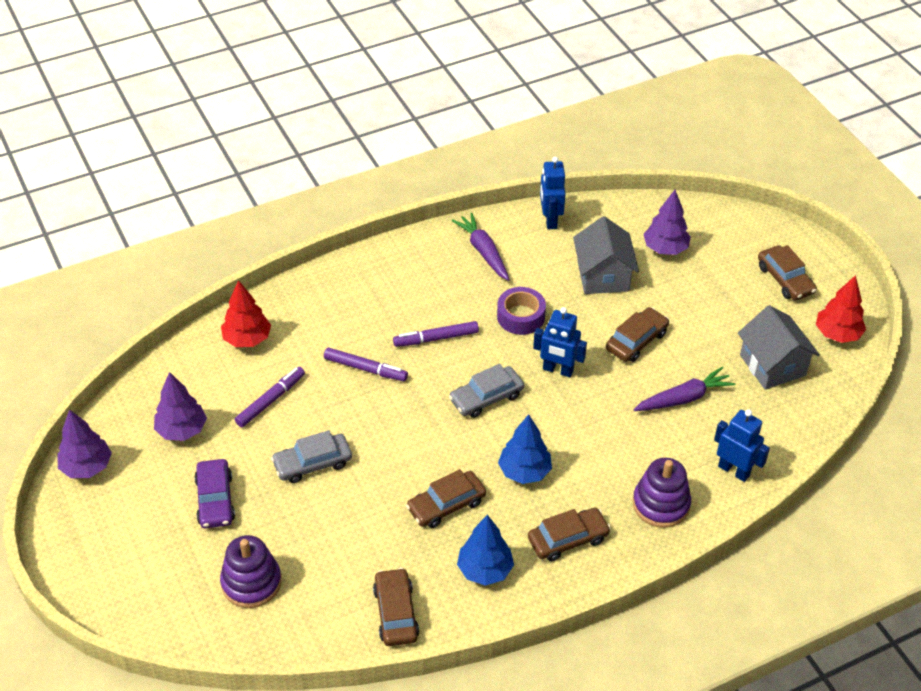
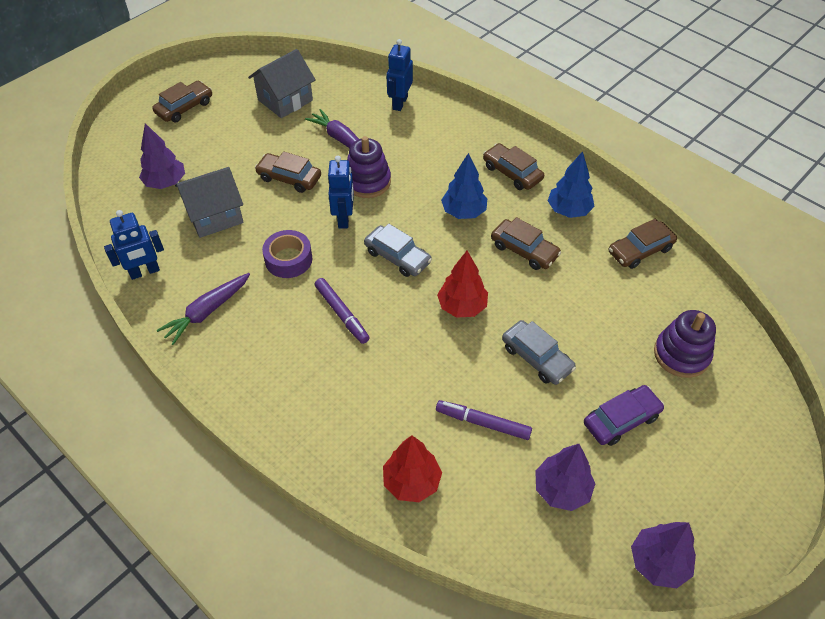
camera: 110 degrees left, 5 degrees up
purple marker [324,347,408,381] -> none
purple stacking toy [633,458,691,528] -> purple stacking toy moved to [347,136,391,198]
red tree [816,275,866,343] -> red tree moved to [437,251,488,318]

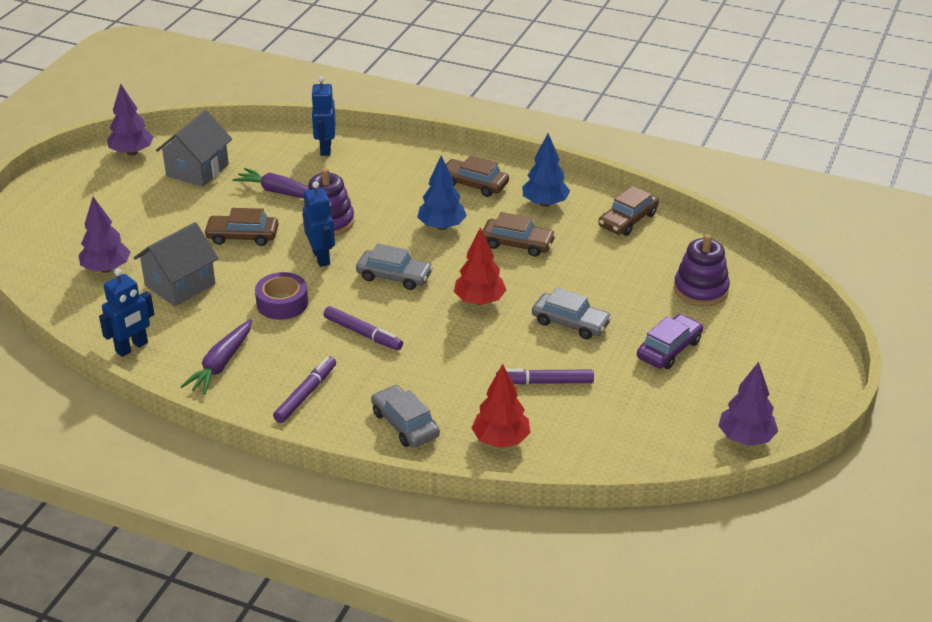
camera: 20 degrees left, 15 degrees down
brown car [152,81,212,122] -> none
purple tree [535,444,595,511] -> purple tree moved to [107,84,153,156]
none -> purple marker [273,357,336,423]
none -> grey car [371,385,440,447]

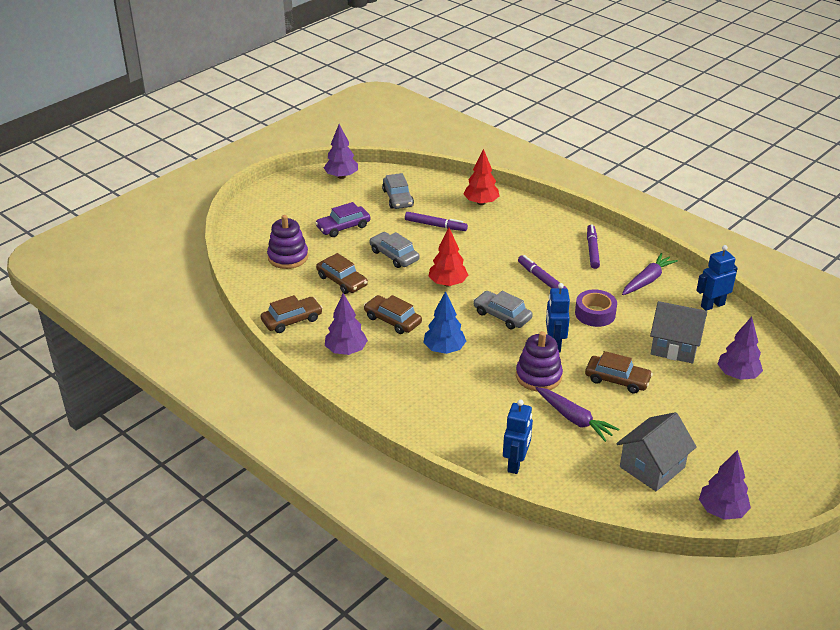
camera: 160 degrees left, 0 degrees up
grey house [134,222,219,306] -> grey house turned 45 degrees clockwise [650,301,707,363]
purple marker [273,357,336,423] -> purple marker turned 135 degrees clockwise [587,224,600,269]
grey car [371,385,440,447] -> grey car moved to [382,173,414,209]
brown car [446,156,509,197] -> brown car moved to [316,253,368,294]
blue tree [522,133,570,207] -> purple tree [325,293,368,355]

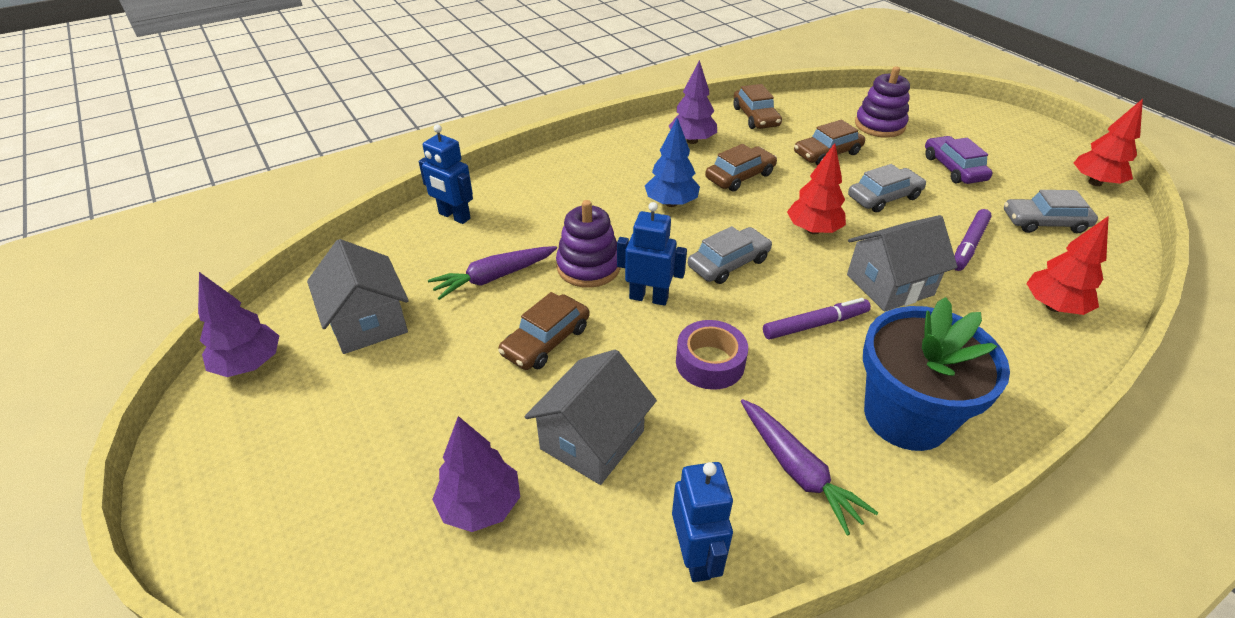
camera: 105 degrees right, 5 degrees up
purple tree [324,124,358,179] -> red tree [1074,99,1143,186]
purple marker [587,224,600,269] -> blue flower pot [863,297,1010,451]
none -> grey house [847,215,958,312]

